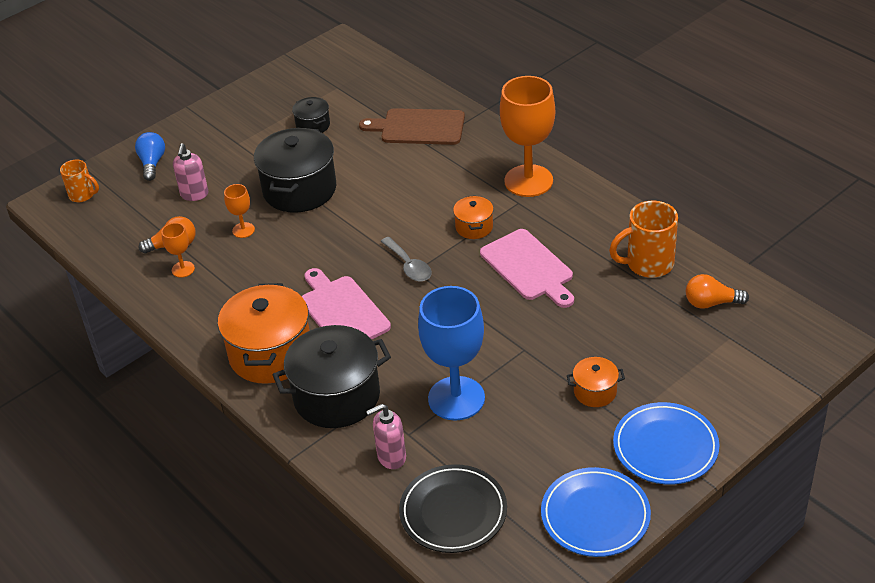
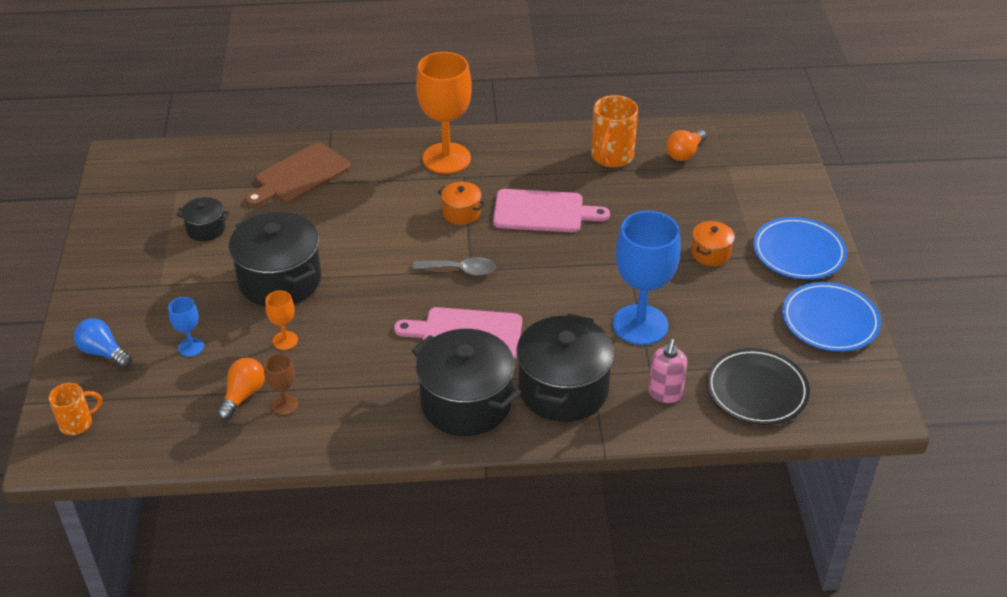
camera: 55 degrees left, 0 degrees up
orange goblet [161,223,195,278] -> brown goblet [264,354,298,415]
pink soap dispenser [173,143,208,201] -> blue goblet [168,297,204,357]
orange pot [218,283,310,384] -> black pot [411,329,521,436]

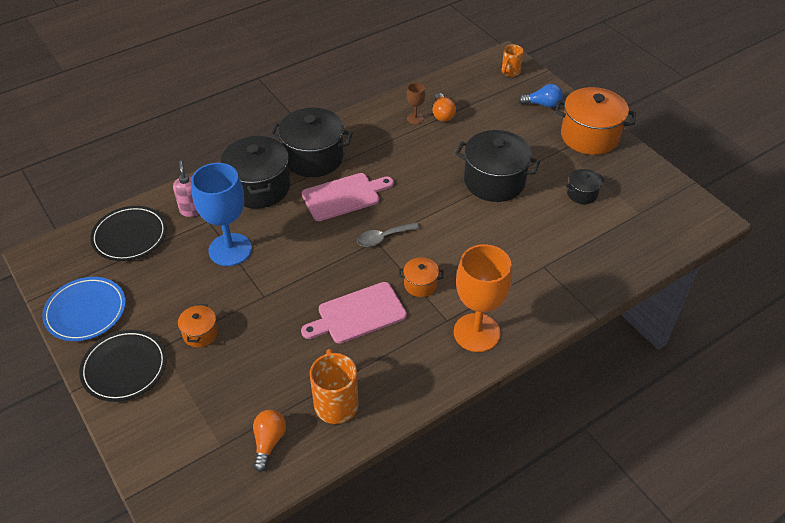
camera: 150 degrees right, 5 degrees up
blue goblet [168,297,204,357] -> none
brown cutting board [245,142,350,207] -> none
orange goblet [265,290,298,350] -> none
blue plate [753,217,847,279] -> black plate [79,330,167,402]
none -> orange pot [555,87,636,155]

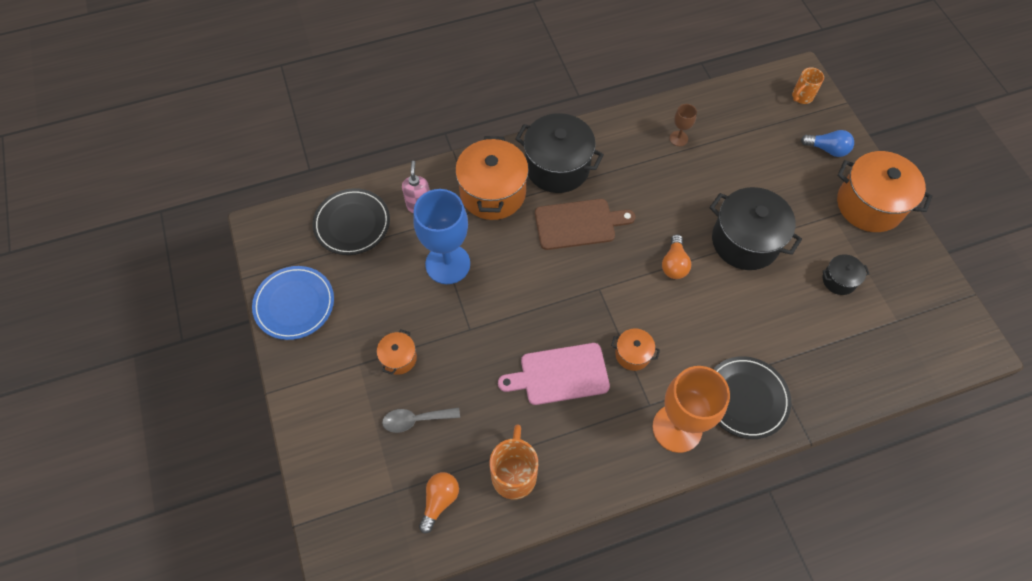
camera: 15 degrees right, 15 degrees up
black plate [79,330,167,402] -> black plate moved to [714,356,791,439]
black pot [221,135,290,209] -> orange pot [455,136,529,220]
pink cutting board [302,173,394,221] -> brown cutting board [535,199,635,250]
grey spoon [357,222,420,247] -> grey spoon moved to [382,407,460,433]
orange light bulb [432,93,456,121] -> orange light bulb moved to [662,235,691,279]

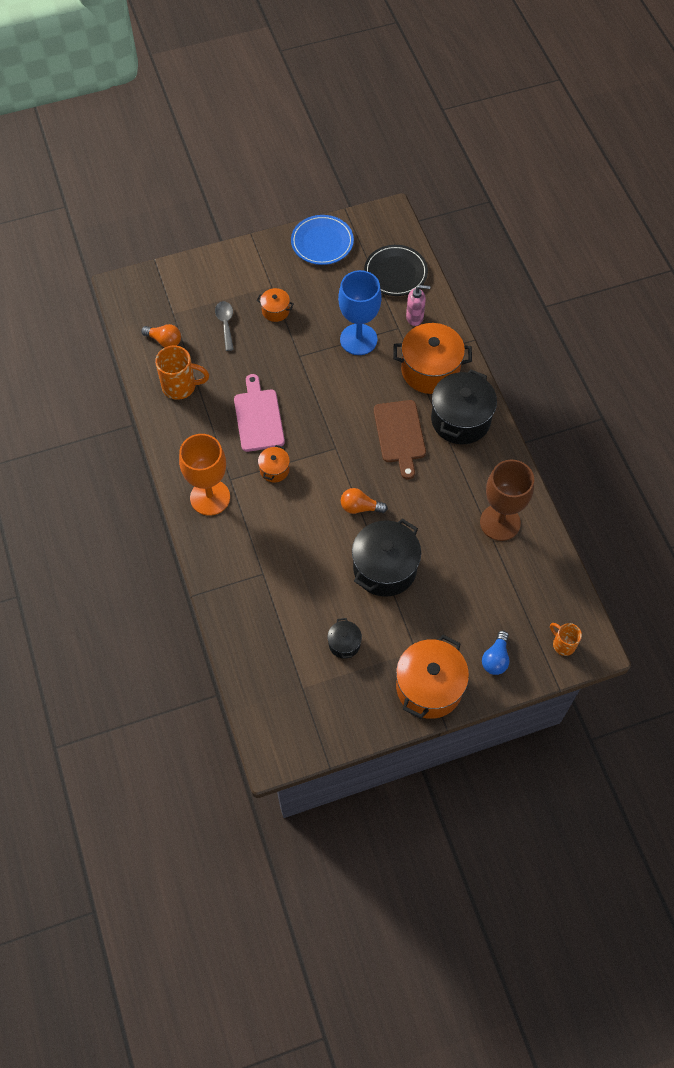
camera: 90 degrees right, 0 degrees up
brown goblet [669,104,697,146] -> brown goblet [480,460,534,541], size x2.22
black plate [714,356,791,439] -> none

